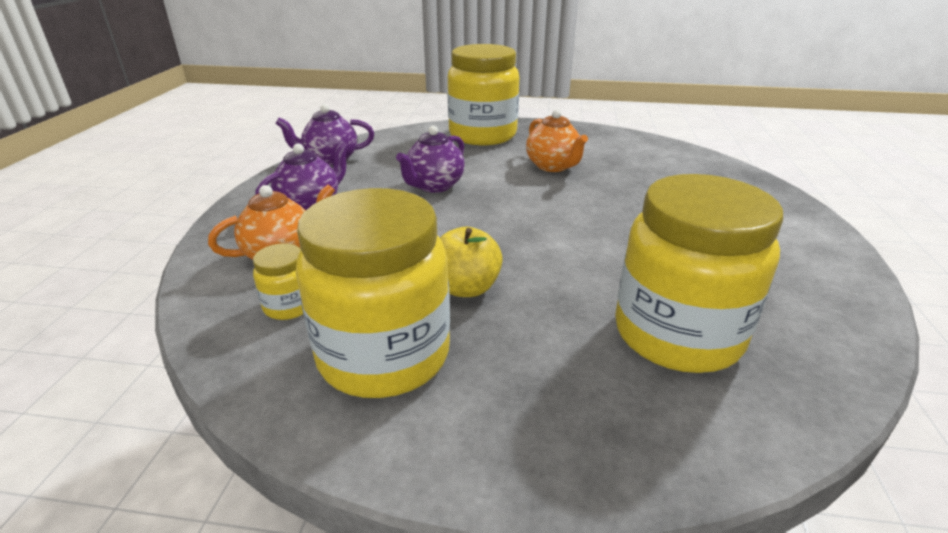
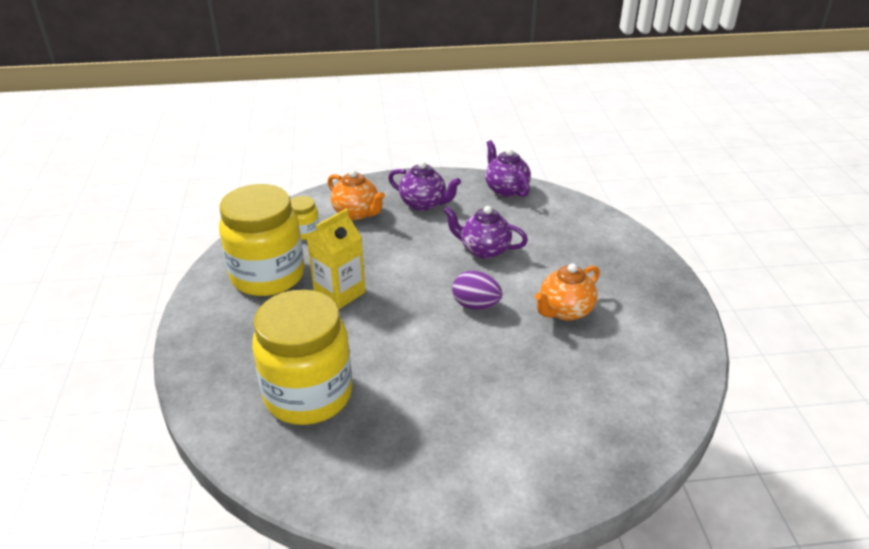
camera: 75 degrees right, 5 degrees up
yellow apple [440,227,503,297] -> yellow carton [307,209,365,309]
yellow jar [447,44,519,145] -> none
none -> purple egg [452,270,502,310]

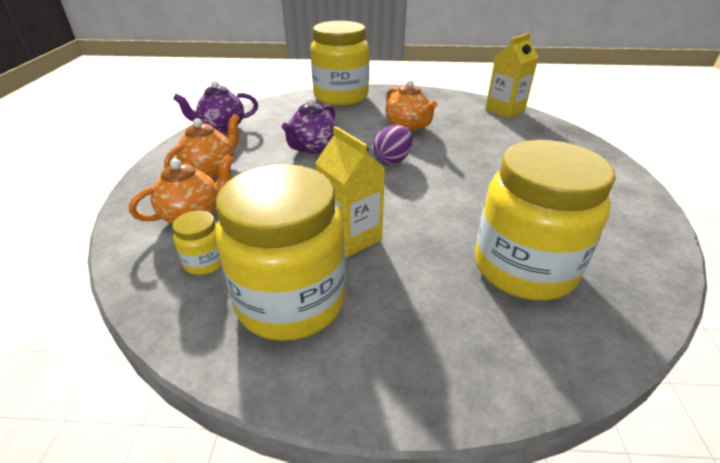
camera: 80 degrees left, 0 degrees up
purple teapot [388,161,461,211] -> orange teapot [164,114,240,178]
none -> yellow jar [311,21,369,106]
none -> yellow carton [485,33,539,118]

